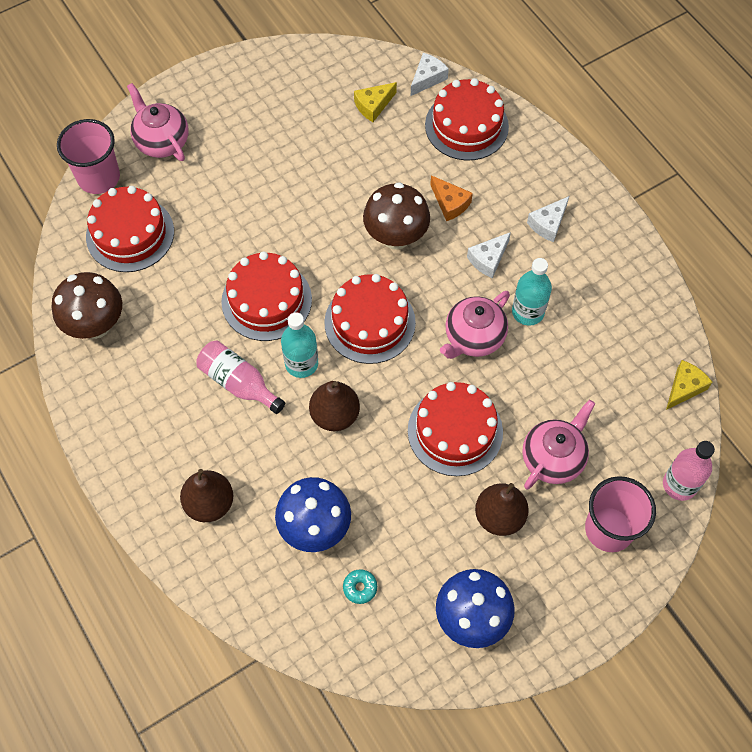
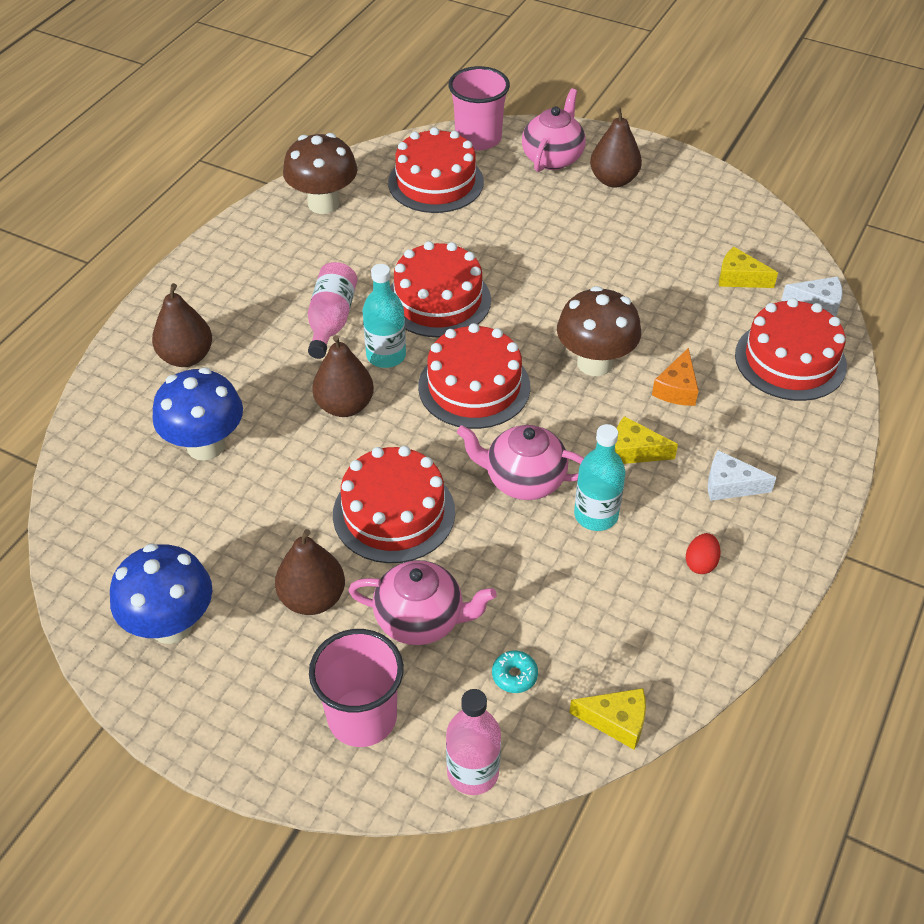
camera: 60 degrees right, 15 degrees down
turquoise donut [343,569,377,604] -> turquoise donut moved to [492,651,538,693]
white cheese [467,232,511,278] -> yellow cheese [615,416,678,464]
none -> brown pear [590,106,642,187]
none -> red egg [686,533,721,574]

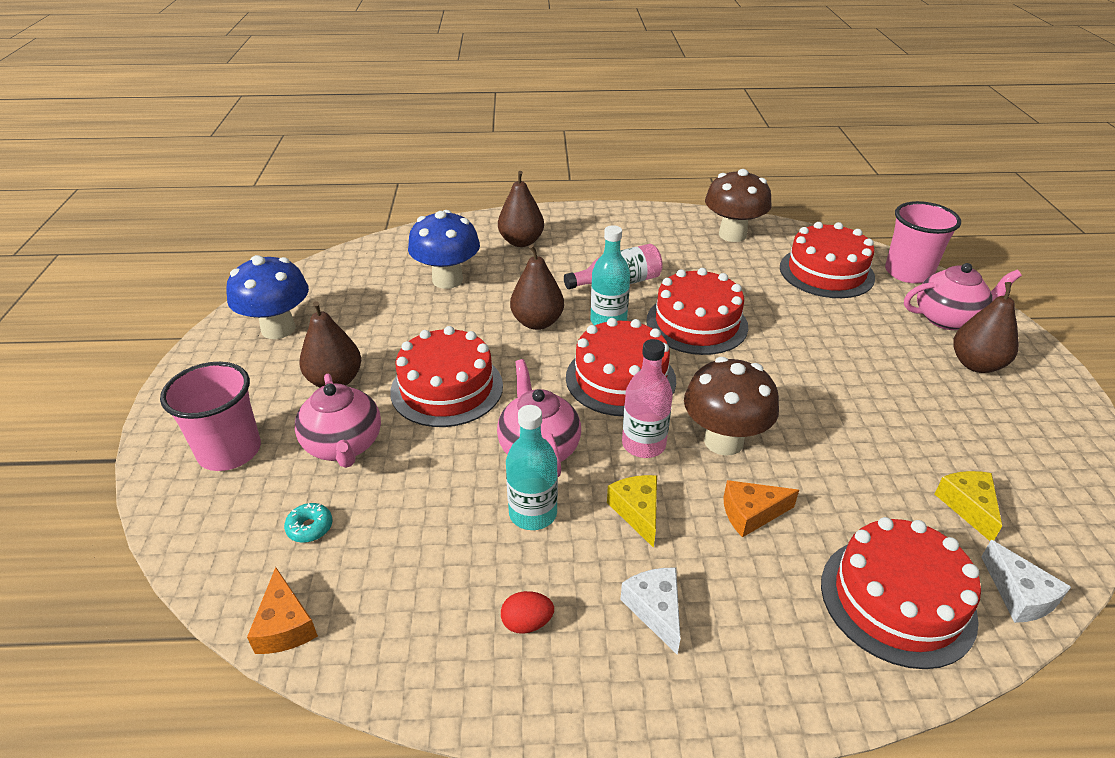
camera: 60 degrees right, 10 degrees down
pink bottle [446,689,501,795] -> pink bottle moved to [622,339,673,458]
yellow cheese [569,688,646,750] -> orange cheese [247,567,318,654]

